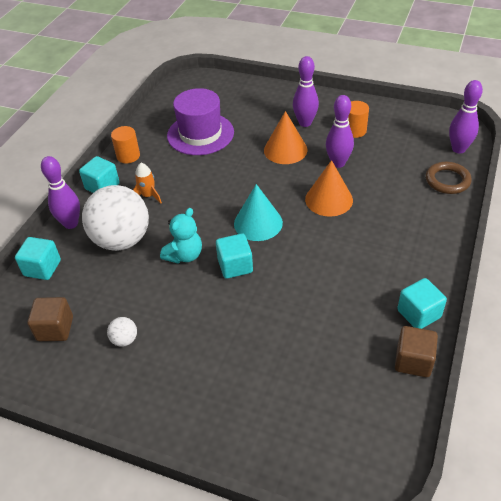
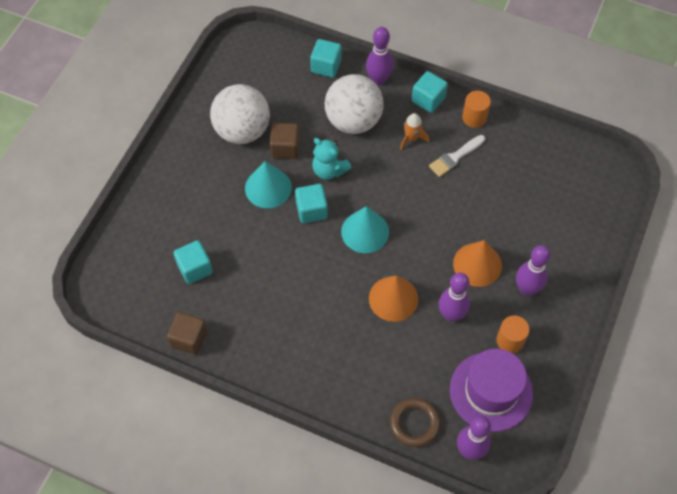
camera: 90 degrees right, 15 degrees up
brown cube [28,297,73,341] -> brown cube moved to [270,123,300,159]
white ball [107,317,137,347] -> white ball [210,84,270,144], size x2.50
purple hat [167,88,234,155] -> purple hat moved to [450,349,533,432]
turquoise cube [397,278,447,329] -> turquoise cube moved to [174,240,213,284]
none -> turquoise cone [245,161,292,208]
none -> white brush [429,135,485,177]

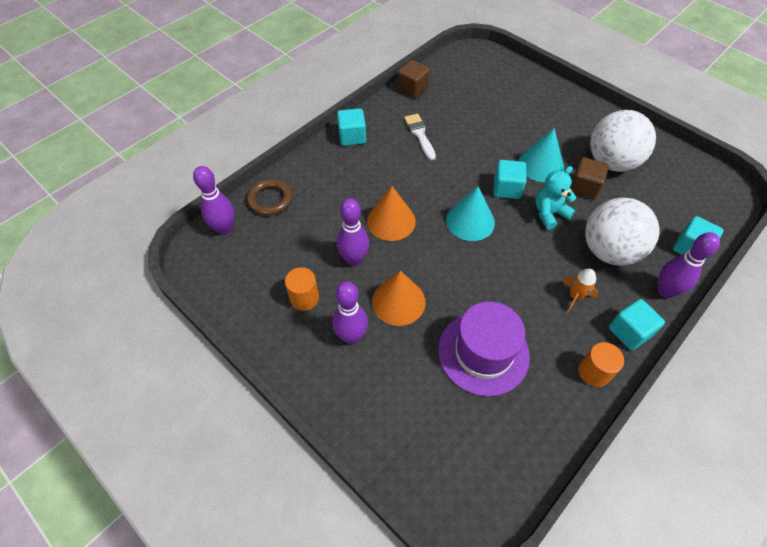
camera: 110 degrees right, 5 degrees down
turquoise cube [174,240,213,284] -> turquoise cube moved to [337,108,366,146]
white brush [429,135,485,177] -> white brush moved to [404,114,436,160]
purple hat [450,349,533,432] -> purple hat moved to [438,301,530,397]

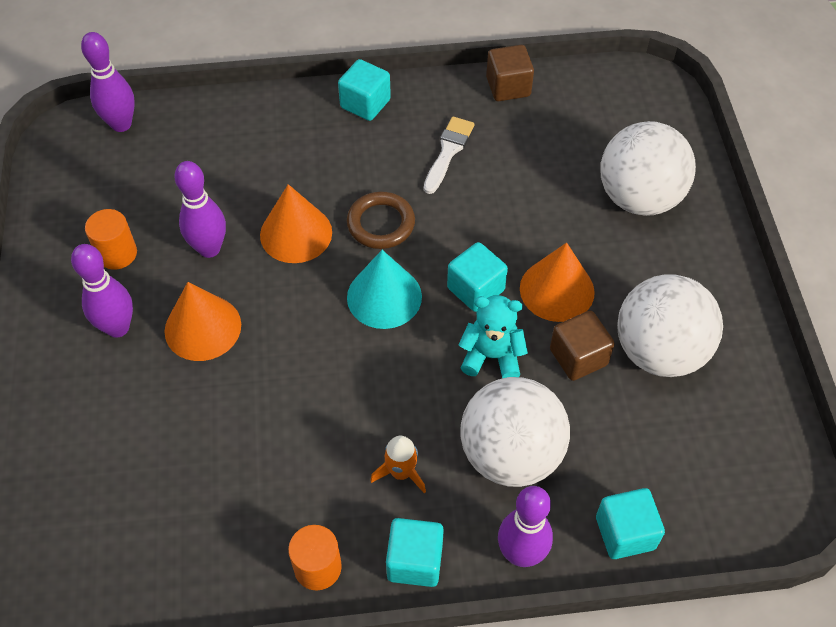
camera: 40 degrees right, 0 degrees up
brown ring [247,179,292,216] -> brown ring moved to [347,192,415,249]
purple hat [438,301,530,397] -> none
turquoise cone [519,128,564,182] -> orange cone [520,243,595,322]
none -> white ball [601,121,696,216]

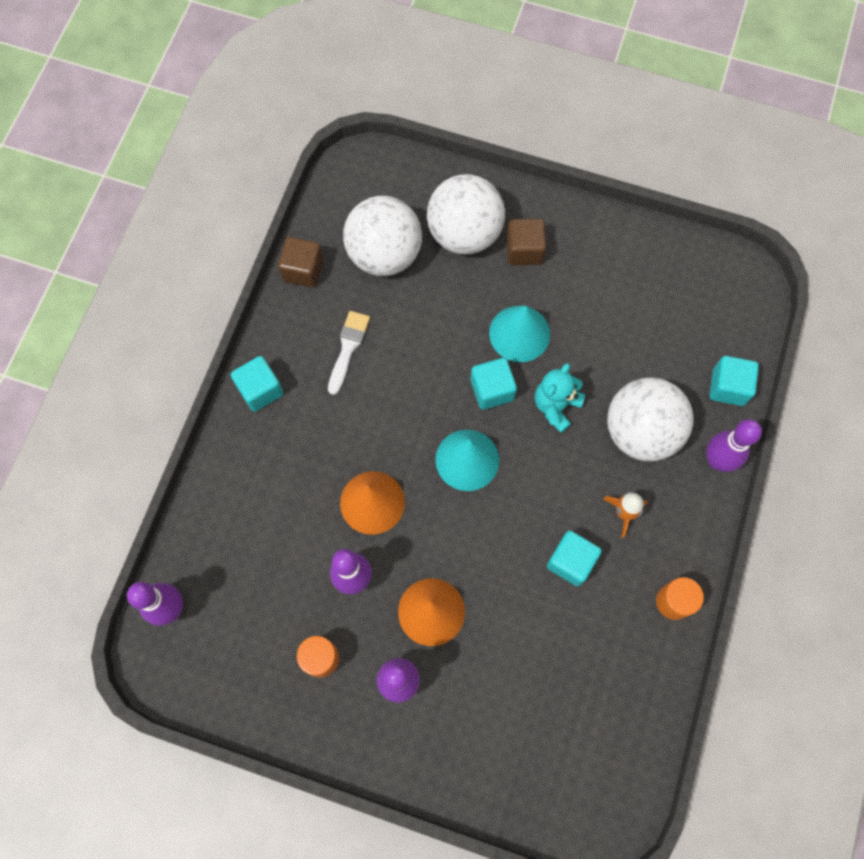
camera: 65 degrees left, 15 degrees up
brown ring [347,192,415,249] -> none
turquoise cube [386,518,444,587] -> turquoise cube moved to [547,531,602,586]
white brush [424,116,474,194] -> white brush turned 60 degrees clockwise [328,311,370,395]
orange cone [520,243,595,322] -> turquoise cone [489,306,550,362]
brown cube [550,311,615,381] -> brown cube moved to [506,219,546,266]
white ball [617,274,723,377] -> white ball moved to [343,196,422,276]

